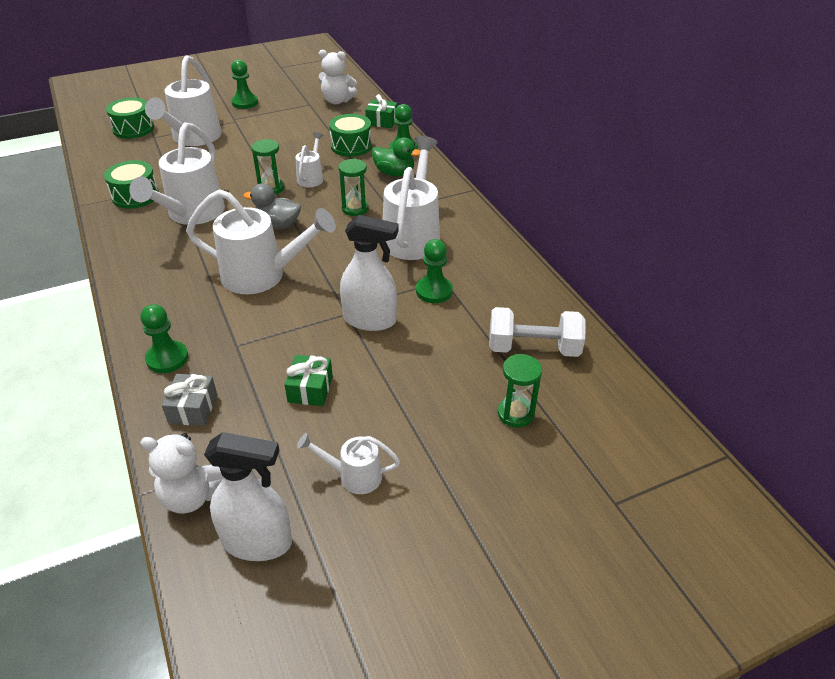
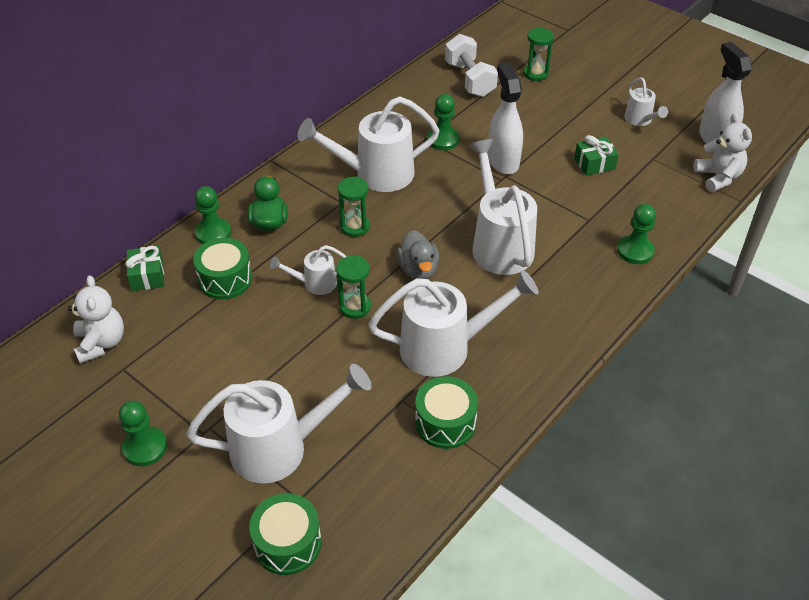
camera: 115 degrees left, 5 degrees up
grey gift [162,374,217,426] -> none

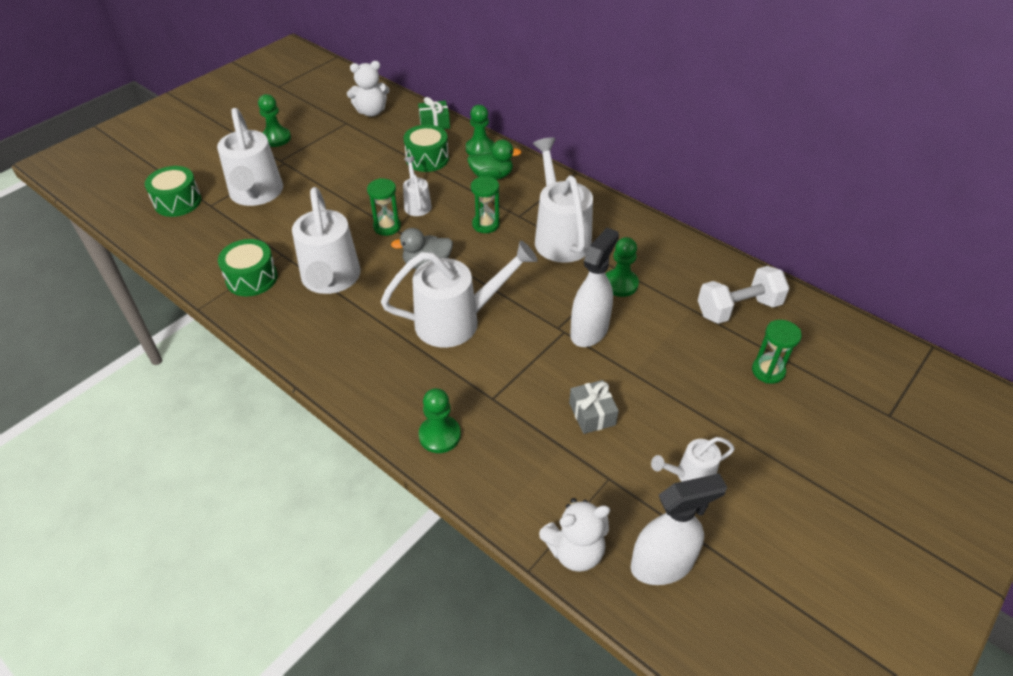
camera: 90 degrees right, 0 degrees up
white spray bottle [488,63,523,174] -> white spray bottle turned 45 degrees counterclockwise [570,228,619,347]
green gift [574,135,619,176] -> grey gift [569,380,619,434]

